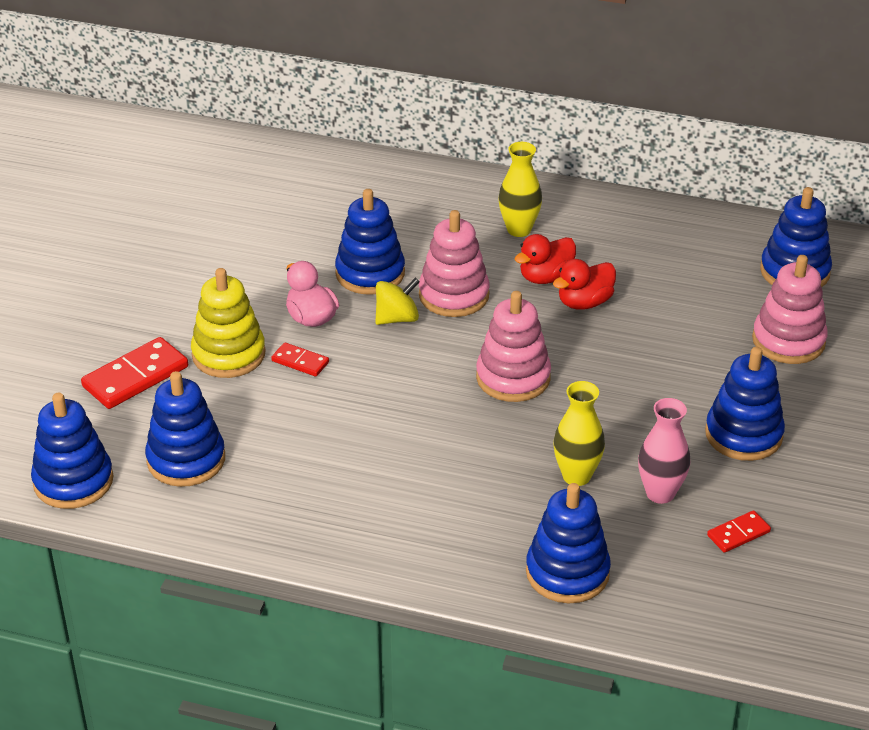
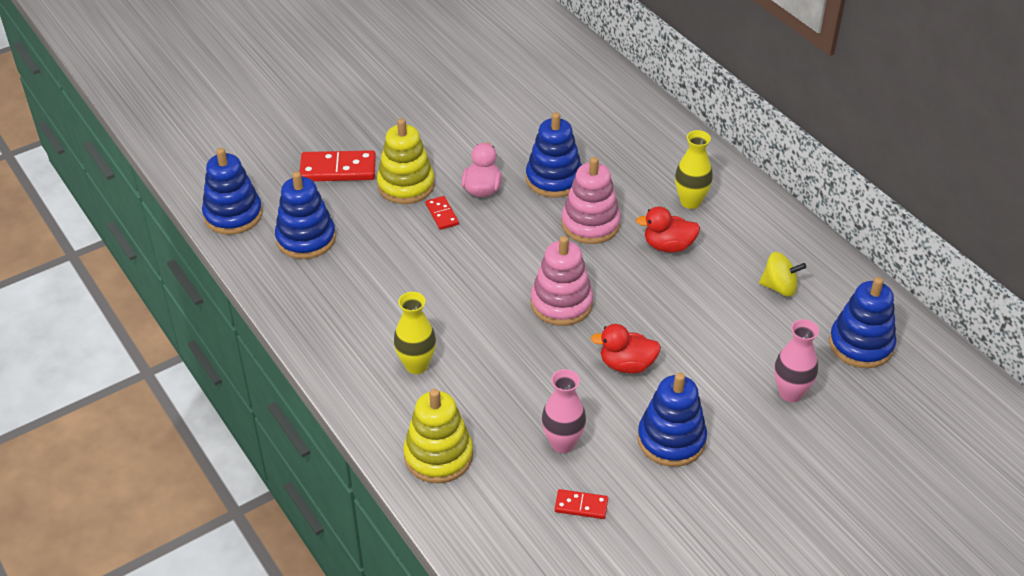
camera: 40 degrees right, 5 degrees up
yellow spinning top [375,278,420,325] -> yellow spinning top moved to [759,252,806,297]
blue stacking toy [526,483,611,603] -> yellow stacking toy [403,389,473,483]
red duck [553,259,616,310] -> red duck moved to [591,324,661,373]
yellow vase [553,381,605,486] -> yellow vase moved to [394,292,436,374]
pink stacking toy [752,255,828,364] -> pink vase [774,319,819,402]

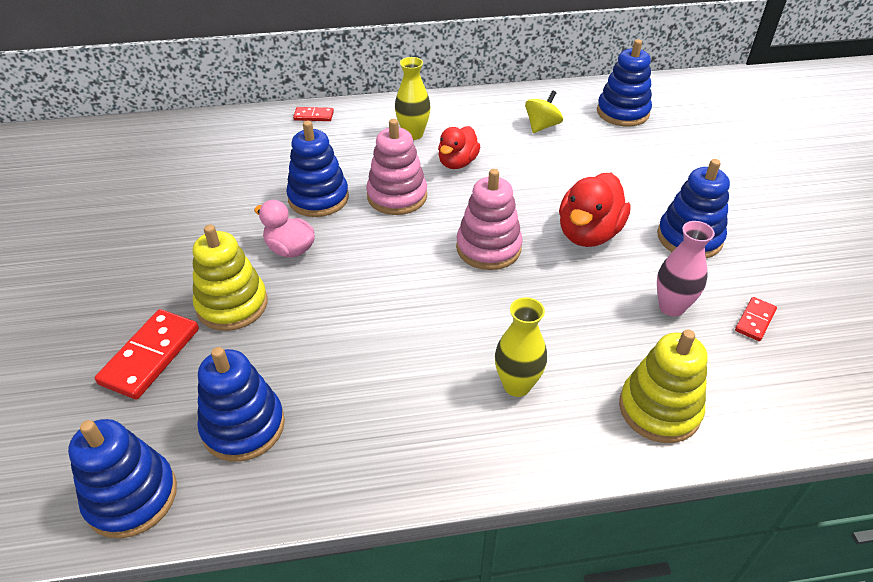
camera: 65 degrees left, 0 degrees up
red domino [426,196,459,230] -> red domino moved to [293,107,334,121]
red duck [591,324,661,373] -> red duck [559,173,631,247], size x1.50
pink vase [774,319,819,402] -> none

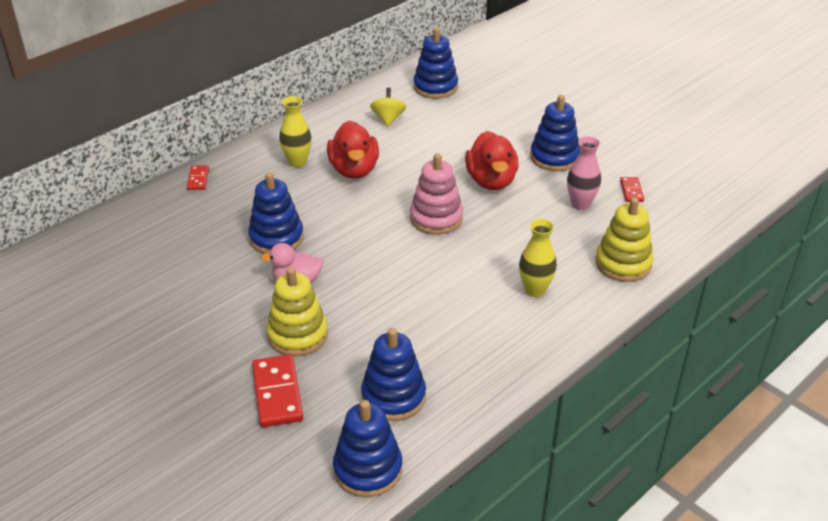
camera: 35 degrees left, 5 degrees down
red domino [293,107,334,121] -> red domino turned 60 degrees counterclockwise [187,165,209,190]
pink stacking toy [366,119,427,215] -> none
red duck [438,126,480,169] -> red duck [327,121,379,179], size x1.50

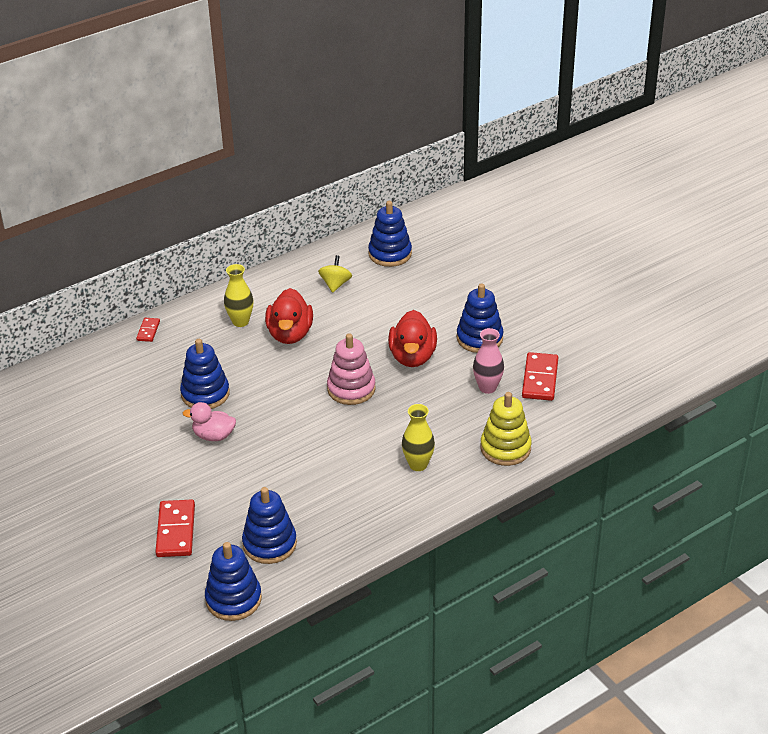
camera: 10 degrees right, 0 degrees up
yellow stacking toy [266,267,328,356] -> none
red domino [620,177,644,202] -> red domino [522,352,558,401], size x1.84

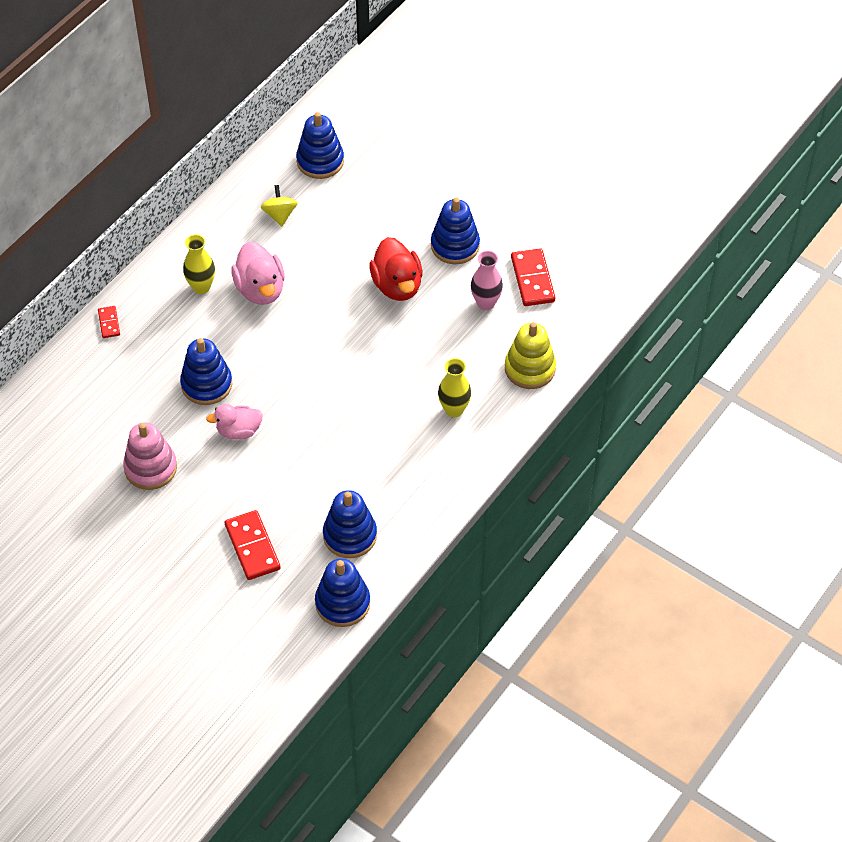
camera: 20 degrees left, 15 degrees up
red duck [265,288,313,344] -> pink duck [231,241,285,305]
pink stacking toy [327,333,376,405] -> pink stacking toy moved to [123,422,177,490]

